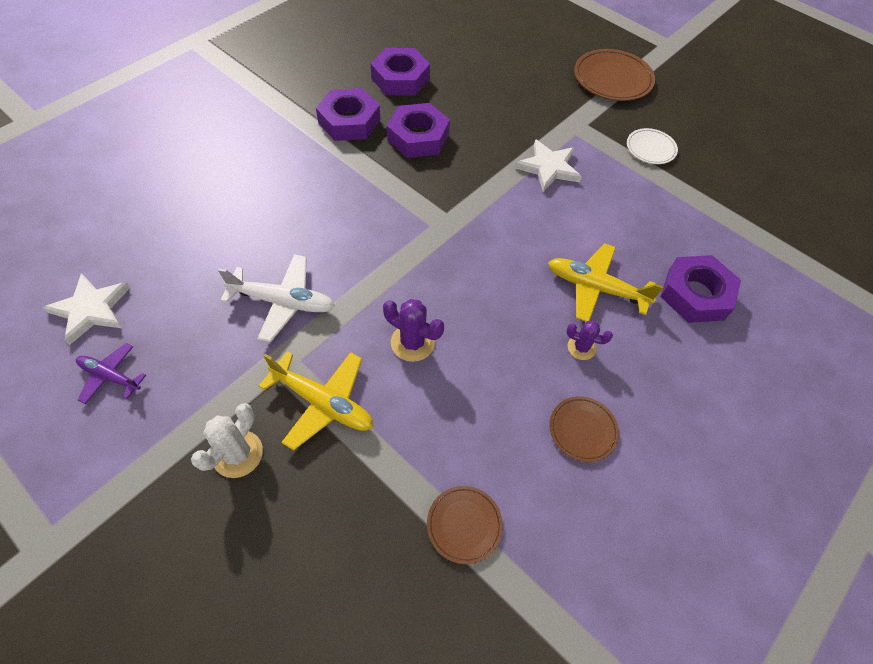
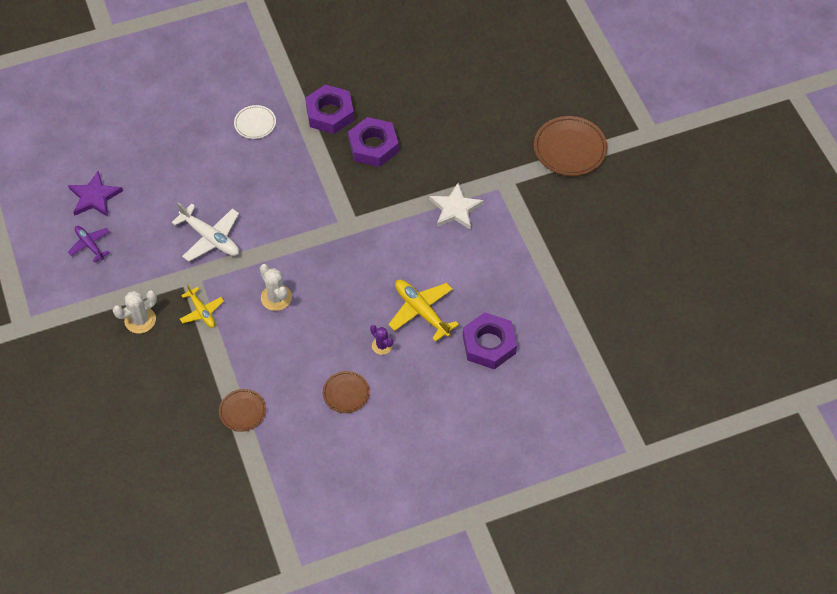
camera: 30 degrees right, 0 degrees up
white star [42,273,130,345] -> purple star [68,171,123,217]
yellow plane [259,352,373,450] -> yellow plane [180,284,224,328], size x0.62
purple nut [371,48,430,95] -> none
purple cactus [383,299,444,362] -> white cactus [260,264,292,311]
white plate [627,128,678,164] -> white plate moved to [234,105,276,139]

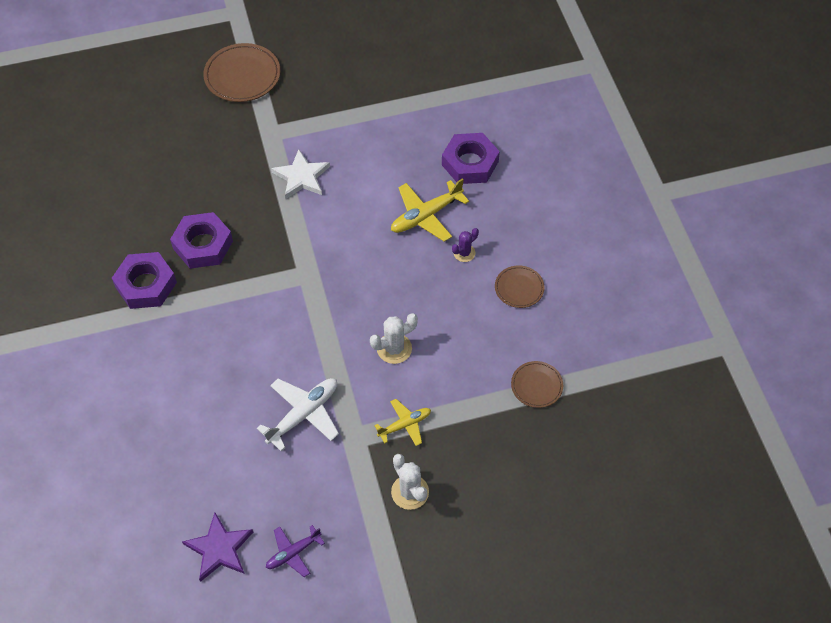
camera: 85 degrees left, 0 degrees up
white plate [234,105,276,139] -> none

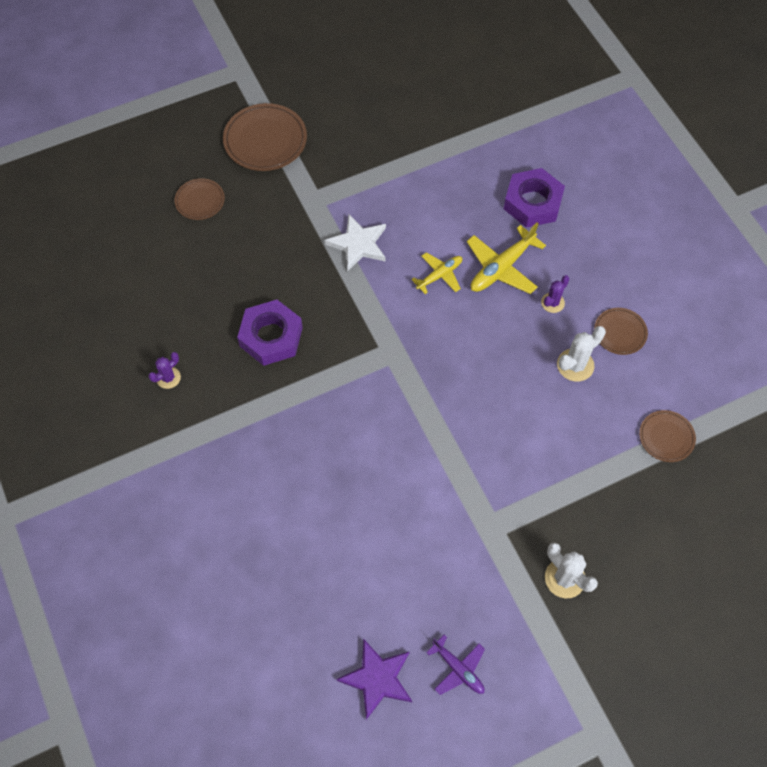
camera: 10 degrees left, 5 degrees up
purple nut [112,252,177,309] -> none
white plane [257,378,339,451] -> none
purple plane [266,525,325,577] -> purple plane turned 90 degrees counterclockwise [426,635,485,695]
white cactus [370,313,418,364] -> white cactus moved to [557,326,606,382]
yellow plane [374,399,431,446] -> yellow plane moved to [411,252,462,294]
none -> purple cactus [148,352,181,389]
none -> brown plate [174,178,225,220]

